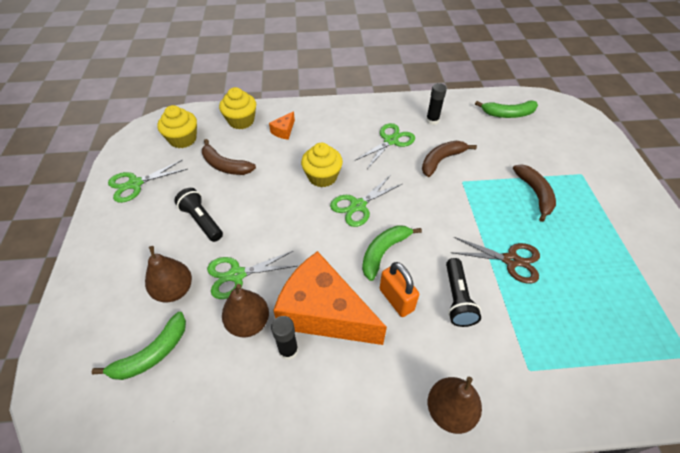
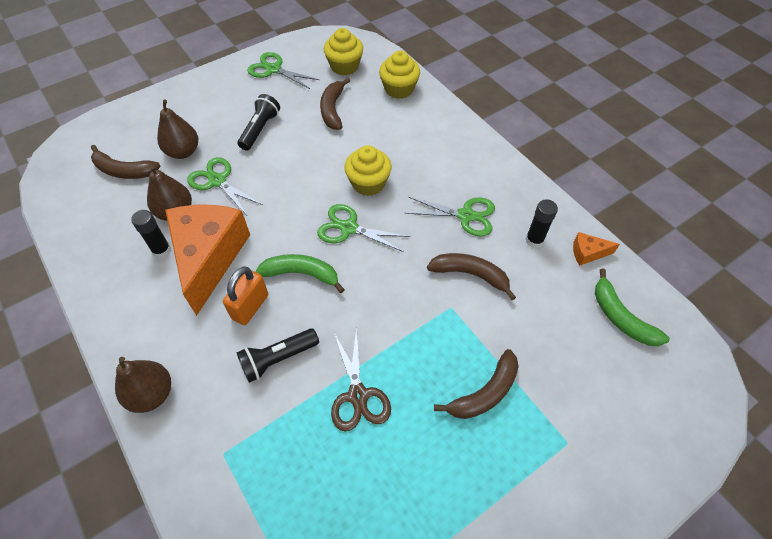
camera: 60 degrees right, 5 degrees up
green banana [92,312,186,380] -> brown banana [91,145,161,179]
orange cheese [269,111,295,140] -> orange cheese moved to [573,232,620,266]

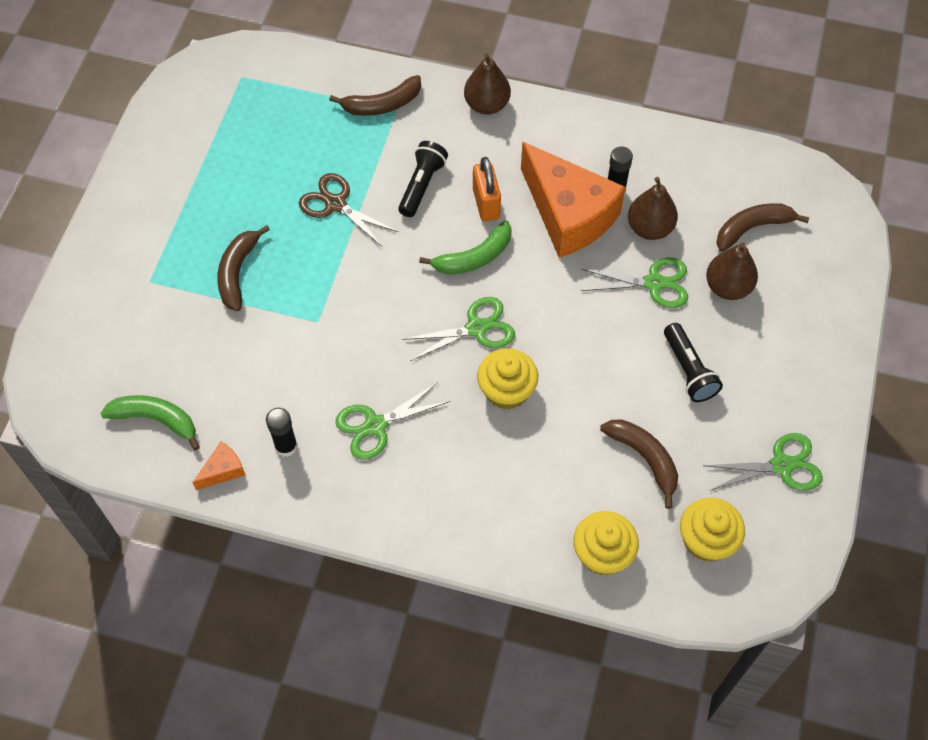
camera: 140 degrees right, 5 degrees up
brown banana [427,253,516,300] -> brown banana moved to [329,75,421,116]

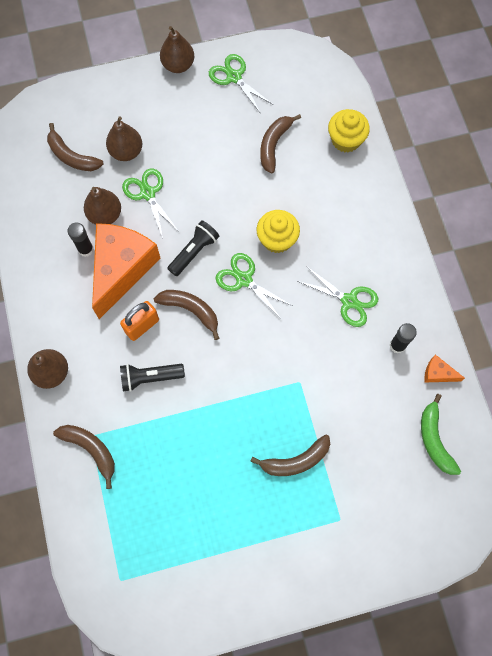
camera: 120 degrees left, 10 degrees up
brown scissors [299,173,398,247] -> none
green banana [419,220,512,275] -> brown banana [154,290,219,340]
black flashlight [664,323,723,402] -> black flashlight moved to [167,220,220,277]
yellow cupcake [680,498,745,562] -> none
none -> brown pear [160,26,194,73]

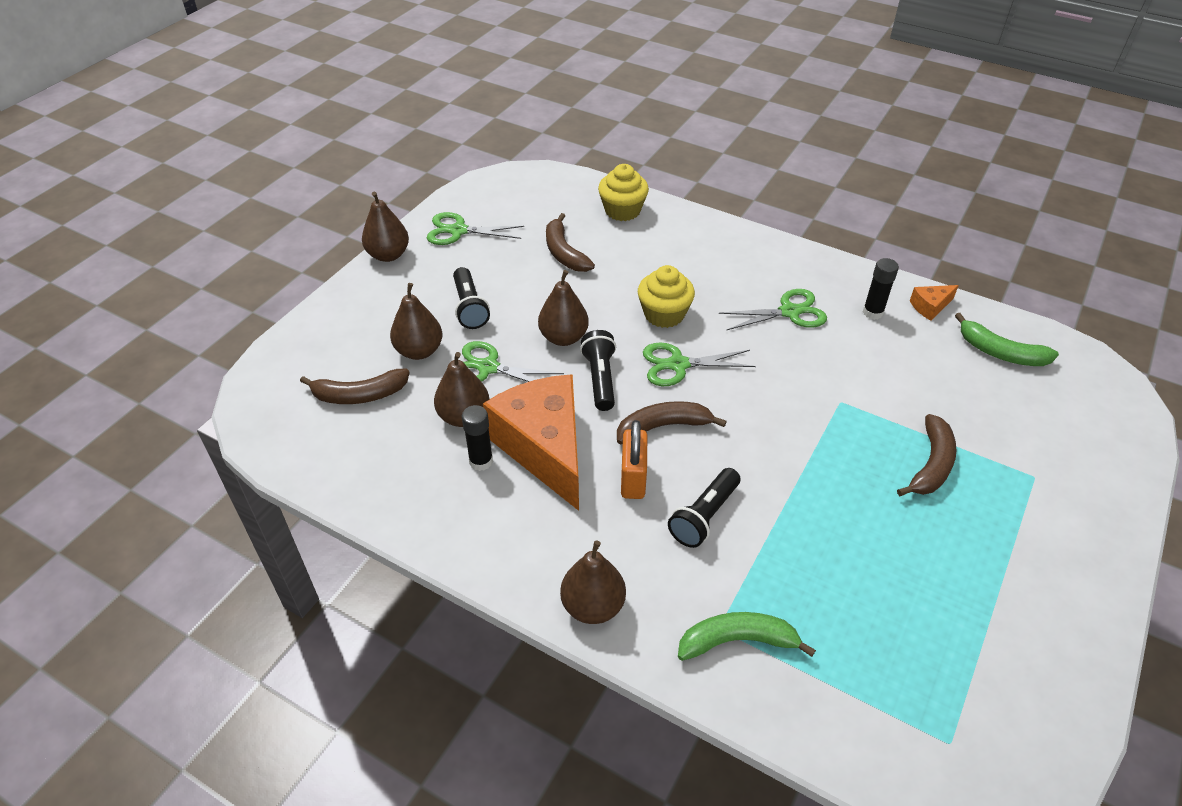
camera: 45 degrees left, 25 degrees down
brown banana [53,425,115,489] -> green banana [678,612,816,661]
none -> black flashlight [453,267,490,329]
none -> brown pear [538,270,589,346]

